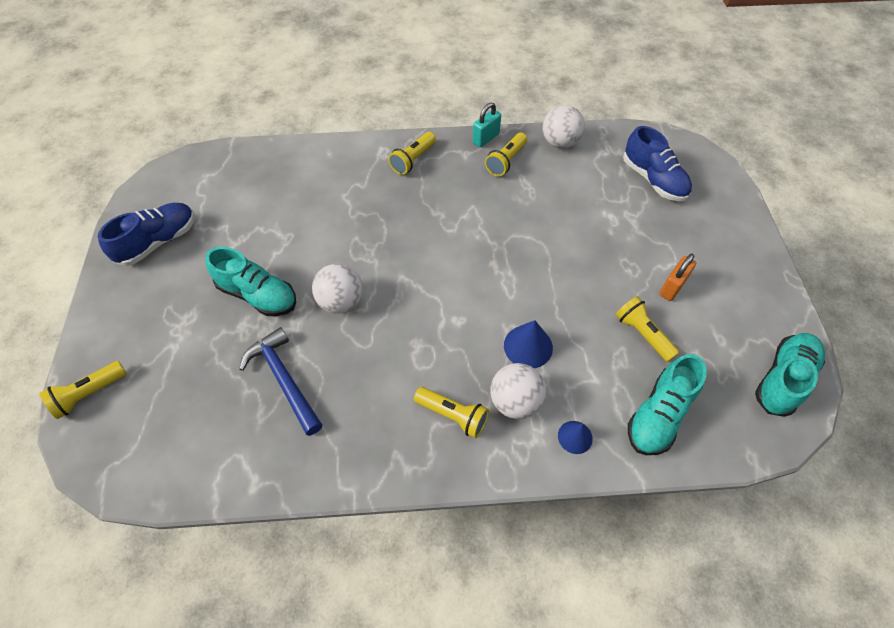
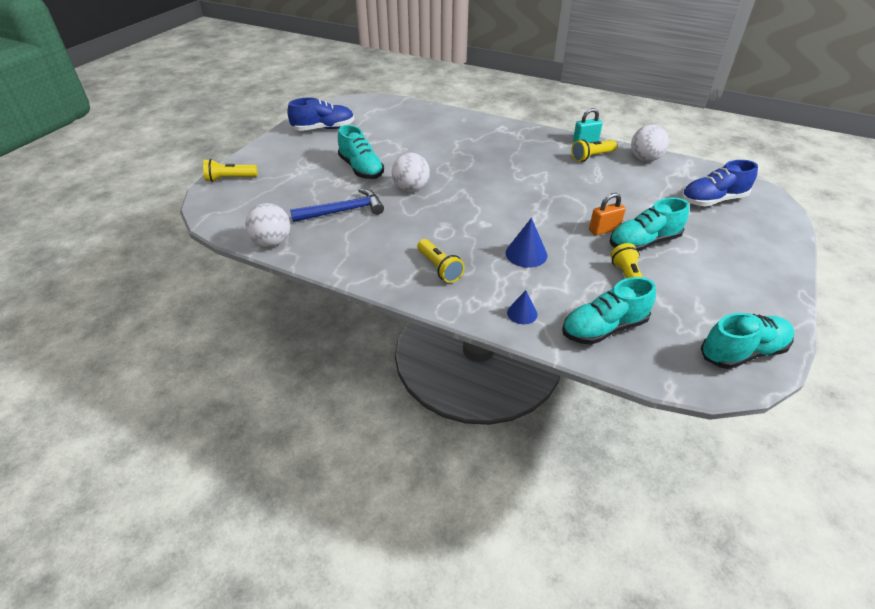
camera: 30 degrees right, 15 degrees down
blue hammer [239,327,322,436] -> blue hammer turned 75 degrees clockwise [290,188,384,222]
yellow flashlight [388,132,436,175] -> none
white ball [490,363,546,419] -> white ball moved to [245,203,290,247]
blue shoe [623,126,692,201] -> blue shoe turned 75 degrees clockwise [681,160,758,206]
orange padlock [659,254,696,301] -> orange padlock moved to [589,193,626,236]
none -> turquoise shoe [610,197,689,251]

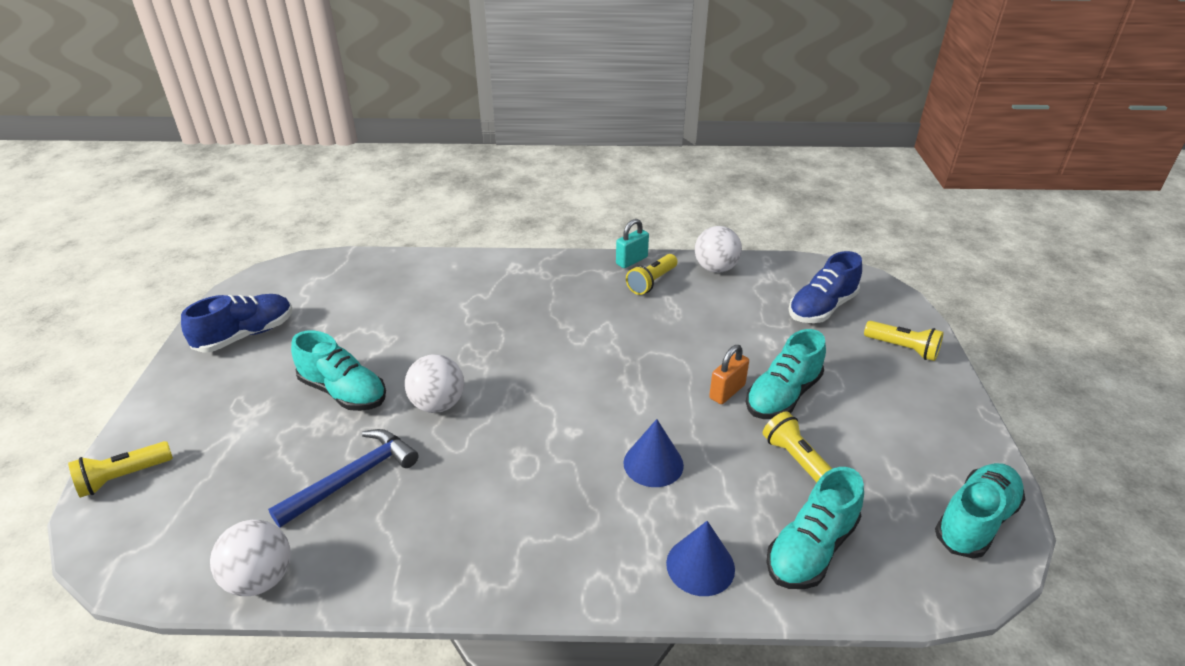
camera: 25 degrees left, 5 degrees down
yellow flashlight [417,239,465,283] -> yellow flashlight moved to [864,321,944,361]
blue cone [507,290,537,324] -> blue cone [666,521,735,596], size x1.55

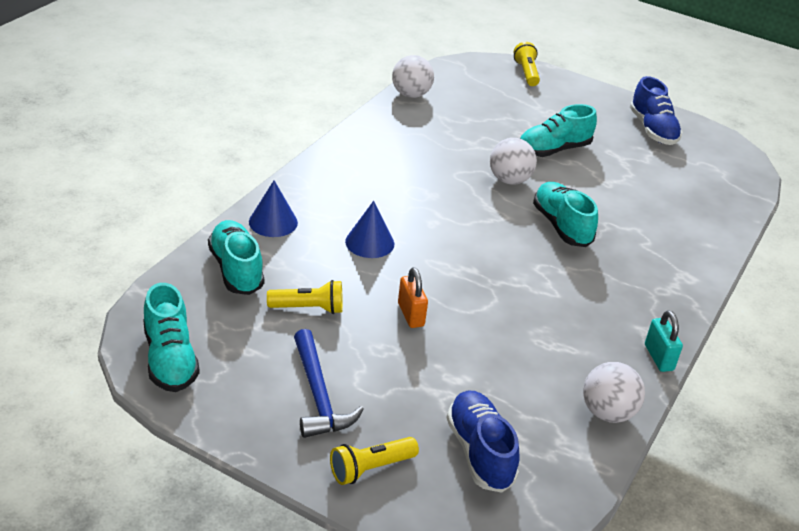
camera: 115 degrees right, 0 degrees up
blue hammer [268,429,418,527] -> blue hammer moved to [294,329,364,438]
yellow flashlight [626,254,678,295] -> none
turquoise shoe [746,329,826,419] -> turquoise shoe moved to [533,182,598,247]

